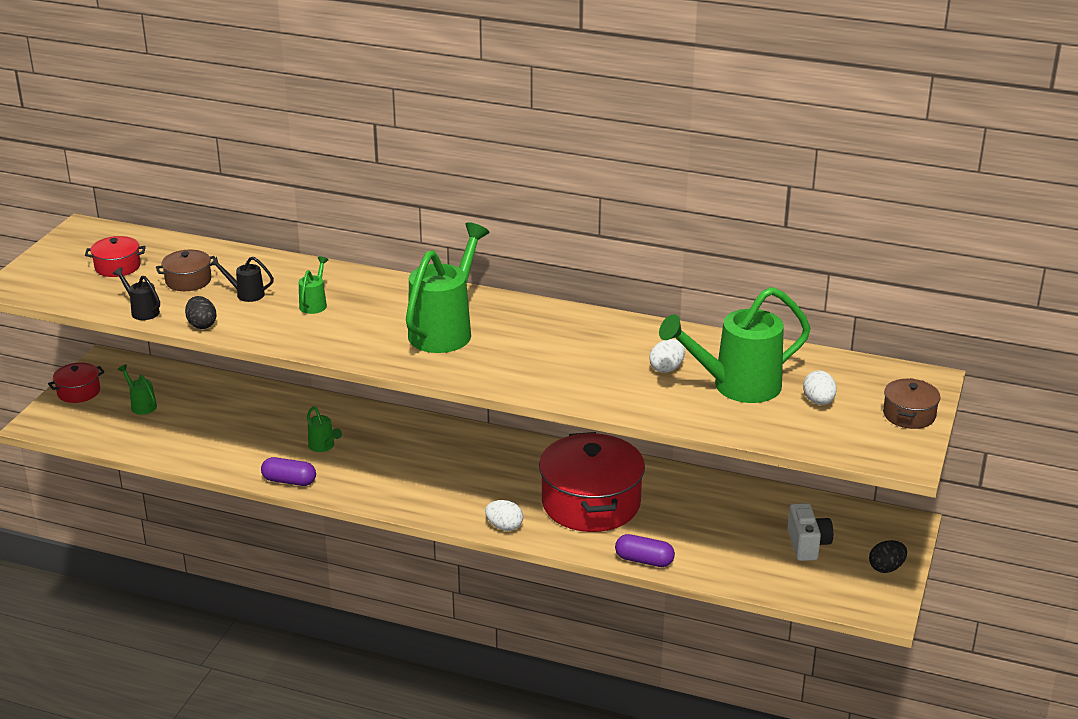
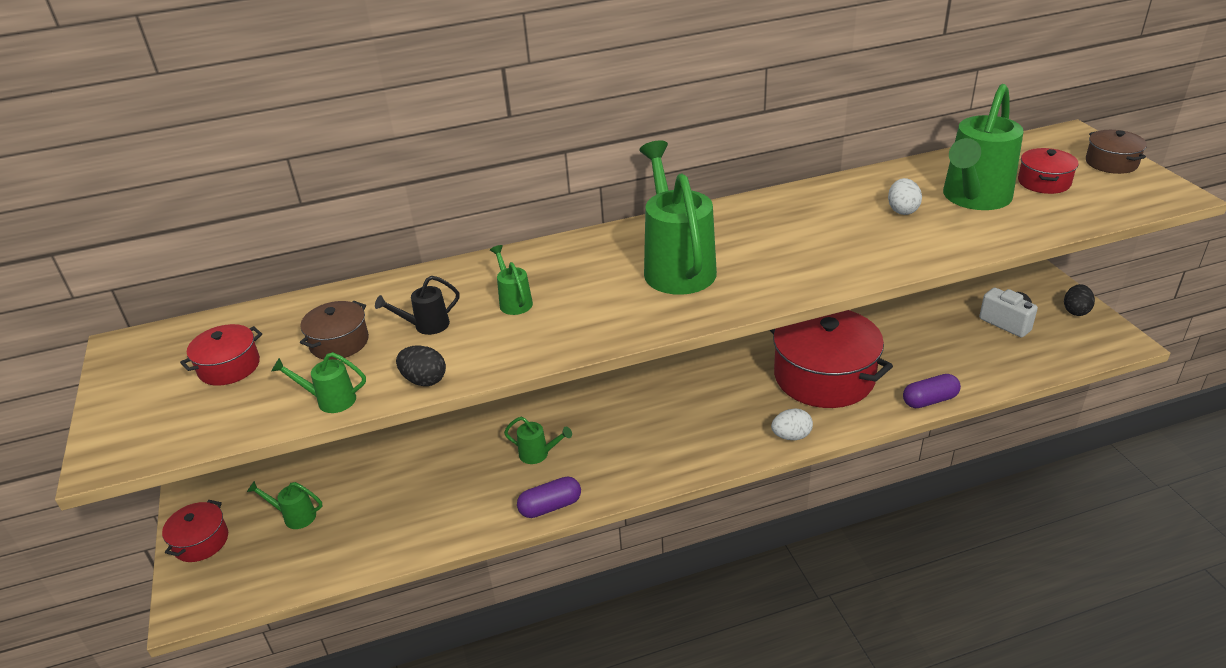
camera: 35 degrees left, 5 degrees up
black watering can [113,267,160,320] -> green watering can [271,352,366,413]
white egg [803,371,837,405] -> red pot [1018,148,1079,194]

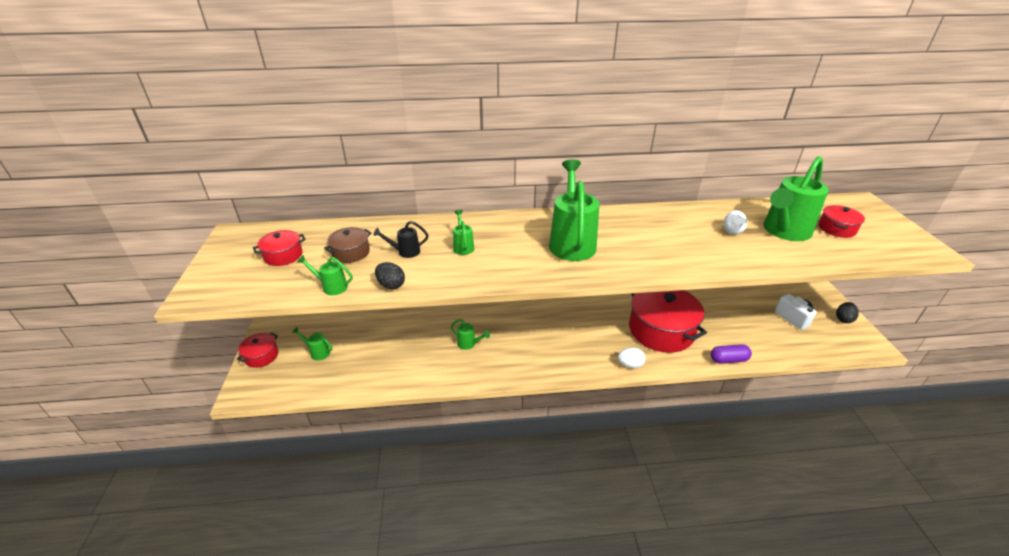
camera: 10 degrees right, 0 degrees up
purple capsule [517,477,581,518] -> none
brown pot [1086,130,1147,174] -> none

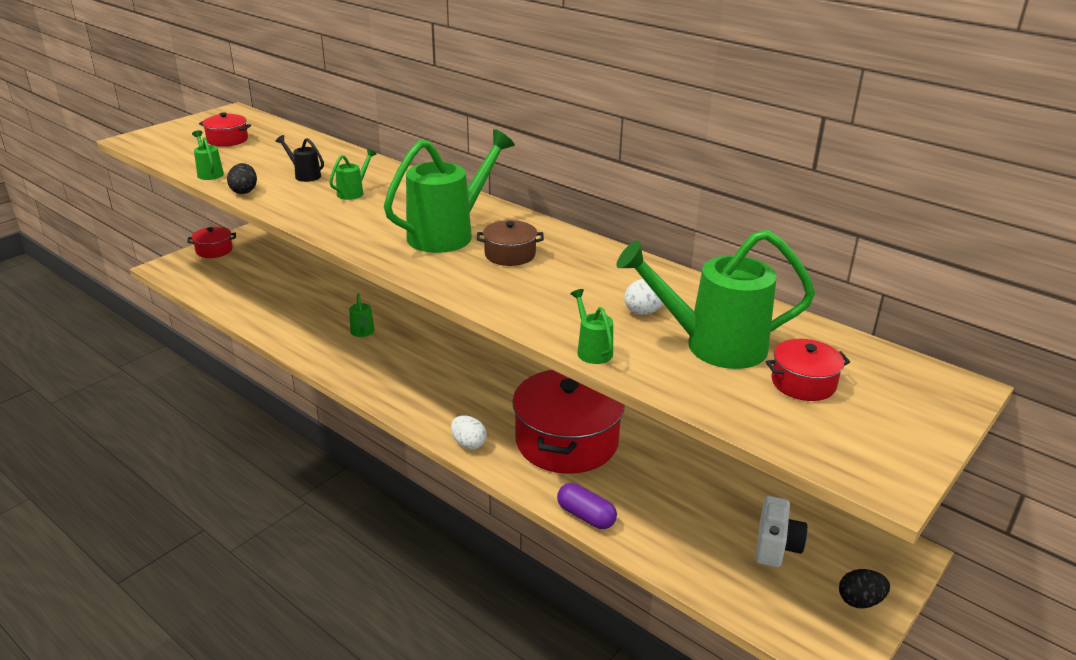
camera: 45 degrees right, 5 degrees down
green watering can [292,327,333,361] -> green watering can moved to [570,289,613,364]
brown pot [324,227,372,263] -> brown pot moved to [477,220,544,266]

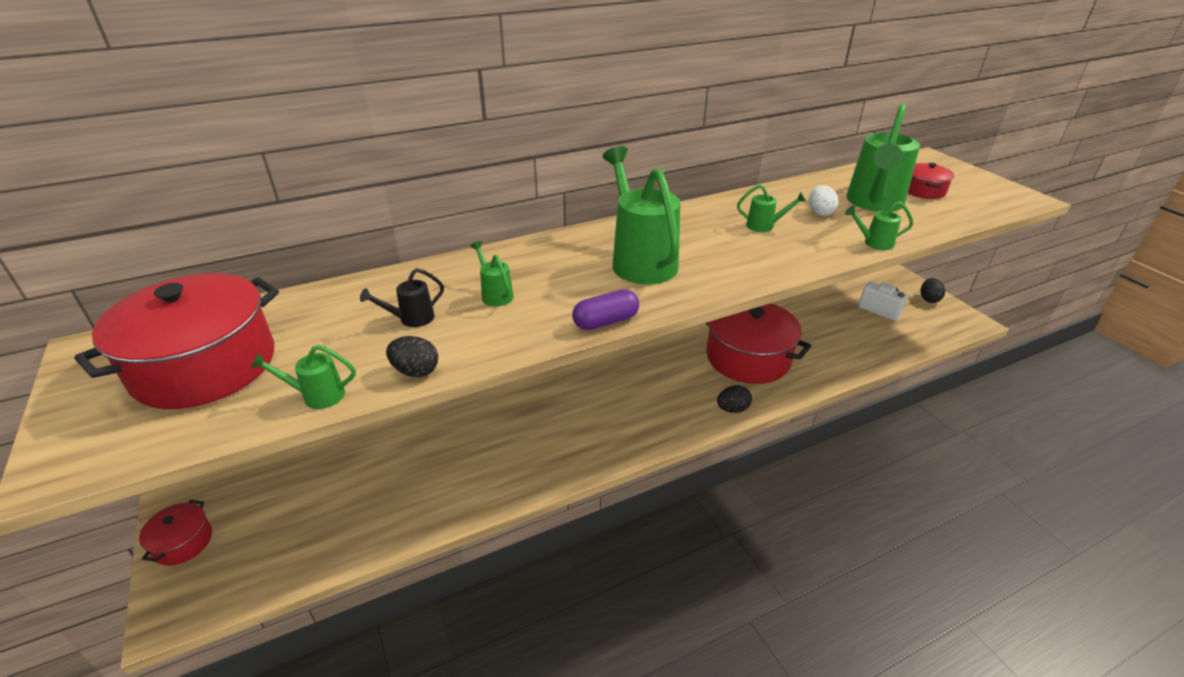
camera: 65 degrees left, 5 degrees up
red pot [199,112,251,147] -> red pot [74,273,279,409], size x2.12
green watering can [349,294,375,337] -> green watering can moved to [737,185,806,232]
white egg [451,416,487,449] -> black egg [717,385,752,413]
brown pot [477,220,544,266] -> none
purple capsule [557,483,617,529] -> purple capsule moved to [572,289,639,330]

